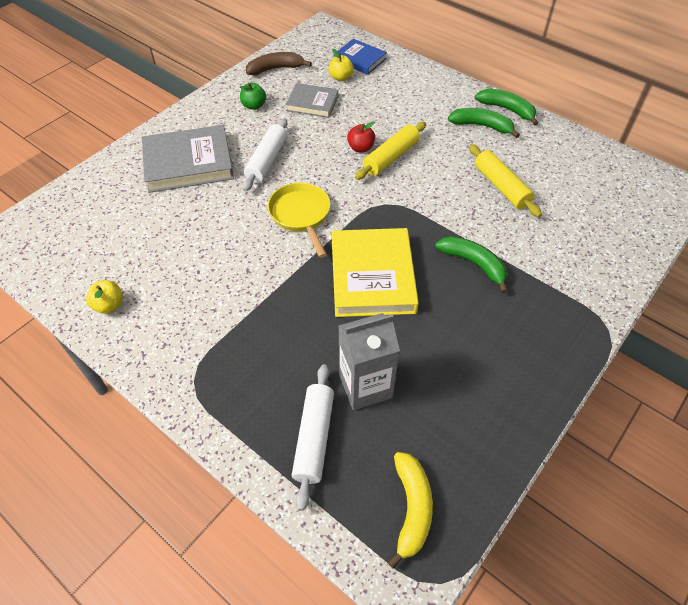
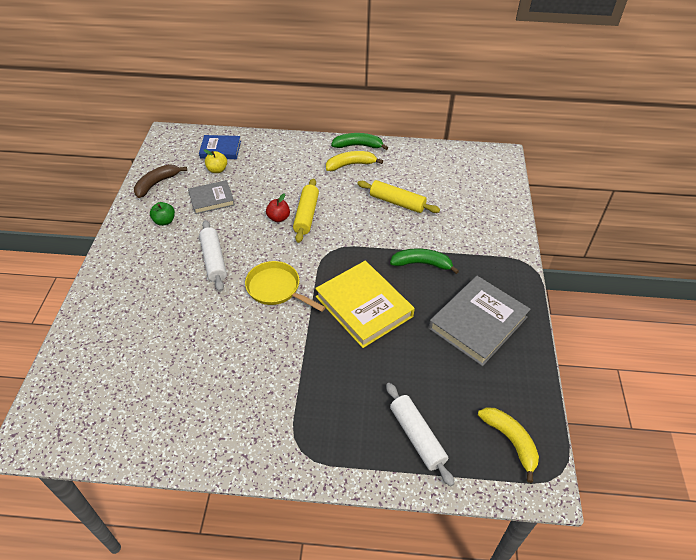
camera: 35 degrees left, 5 degrees down
yellow apple [86,280,123,314] -> none
grey book [142,125,234,193] -> grey book moved to [429,276,531,366]
grey carton [339,313,400,410] -> none
green banana [448,108,520,138] -> yellow banana [326,151,383,171]

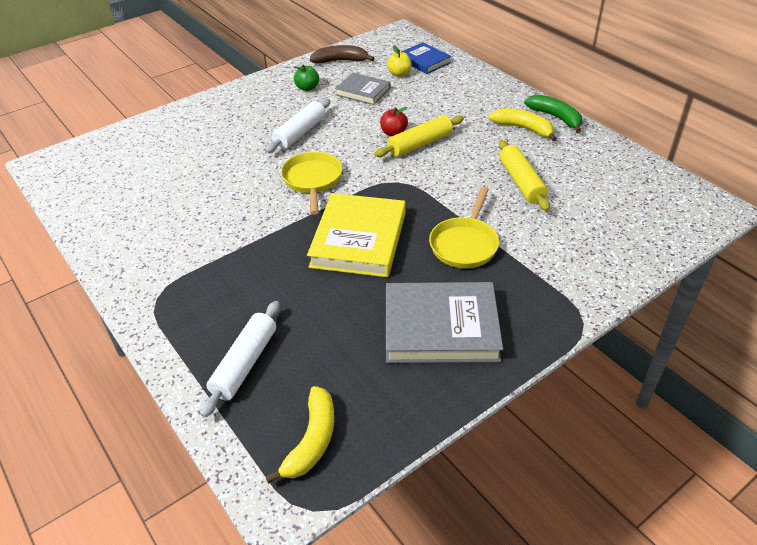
camera: 50 degrees right, 5 degrees down
green banana [390,248,459,274] -> yellow pan [429,187,499,268]

